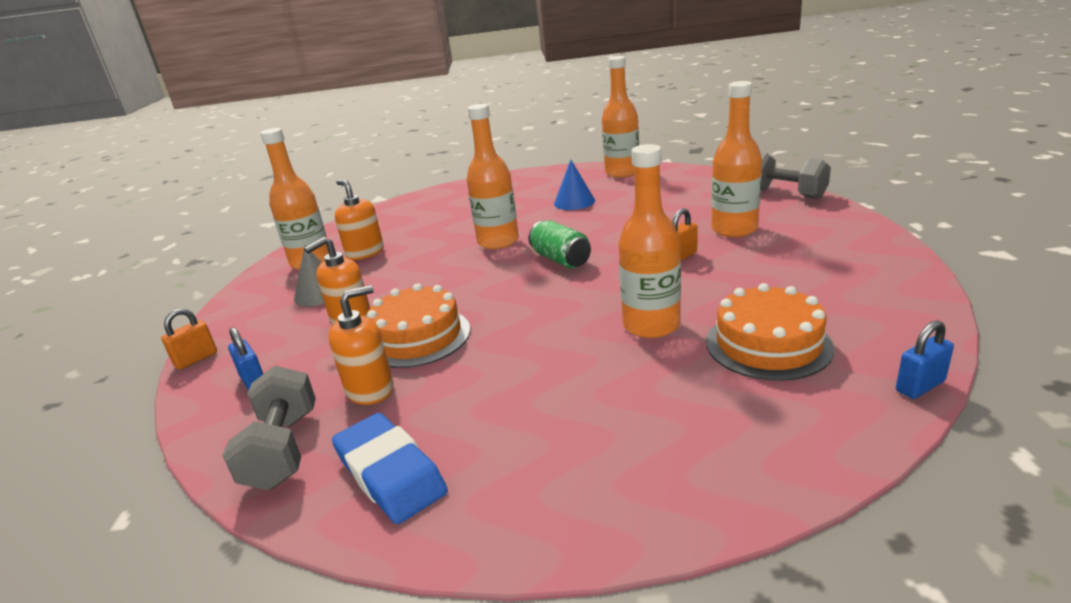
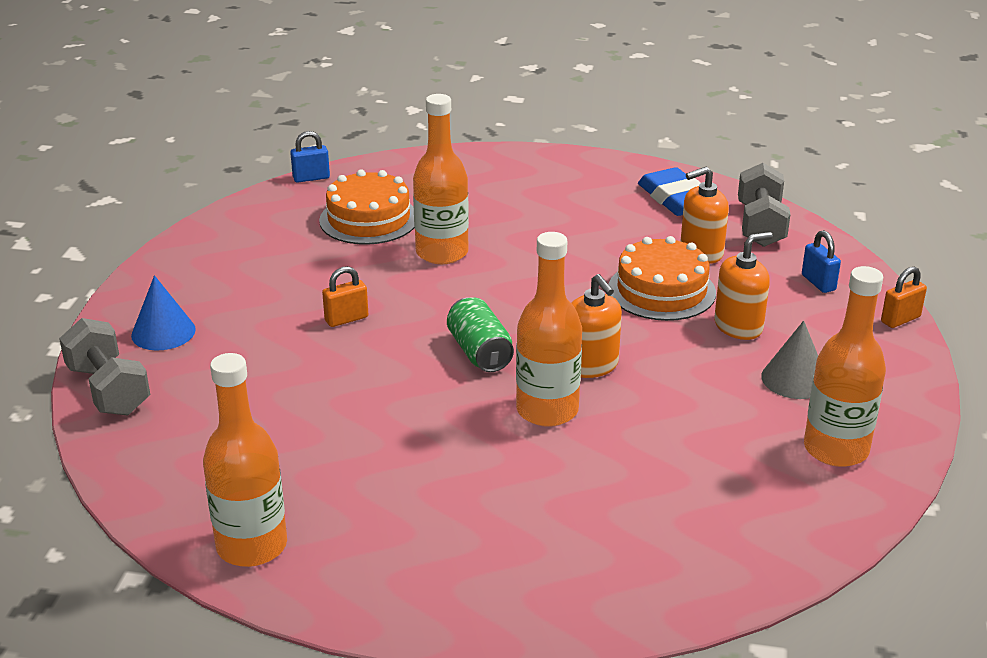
camera: 170 degrees left, 5 degrees up
orange soap dispenser [335,180,384,260] -> orange soap dispenser moved to [572,274,622,378]
blue cone [554,160,595,210] -> blue cone moved to [131,275,196,350]
orange bottle [711,81,762,237] -> none

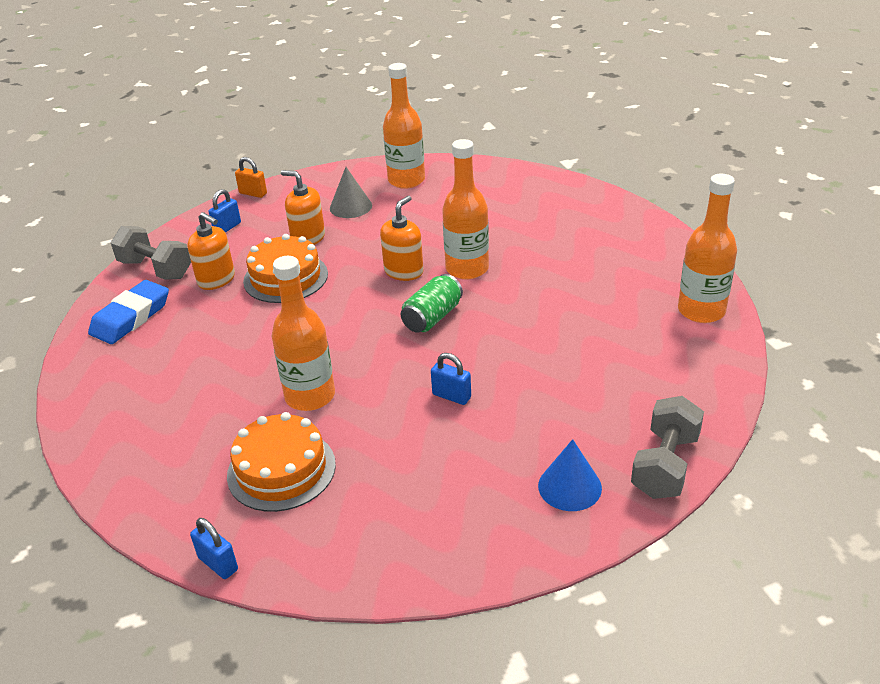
camera: 120 degrees left, 5 degrees up
orange padlock [322,266,368,327] -> blue padlock [431,353,471,405]
grey dumbbell [738,163,791,247] -> grey dumbbell turned 60 degrees clockwise [111,226,191,280]

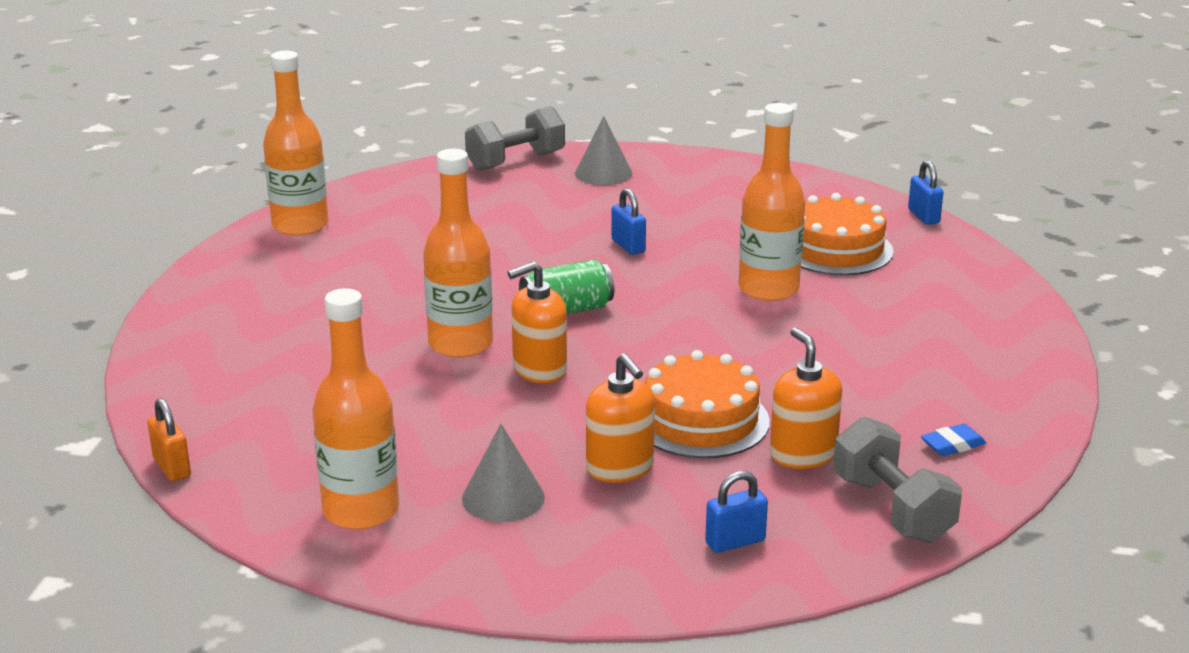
camera: 150 degrees left, 10 degrees down
blue eraser [88,280,169,344] -> blue eraser [921,424,986,456], size x0.49
orange padlock [235,157,267,198] -> orange padlock moved to [147,398,191,481]
blue cone [538,439,602,511] -> grey cone [575,116,632,185]

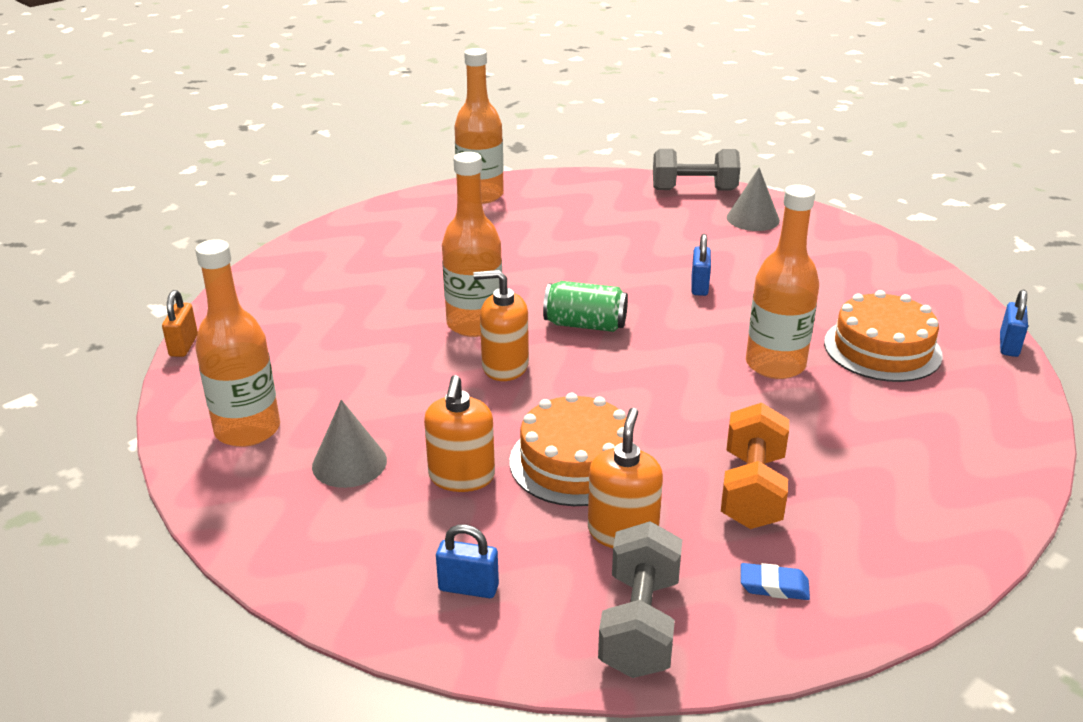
camera: 35 degrees right, 5 degrees up
none -> orange dumbbell [721,403,789,529]

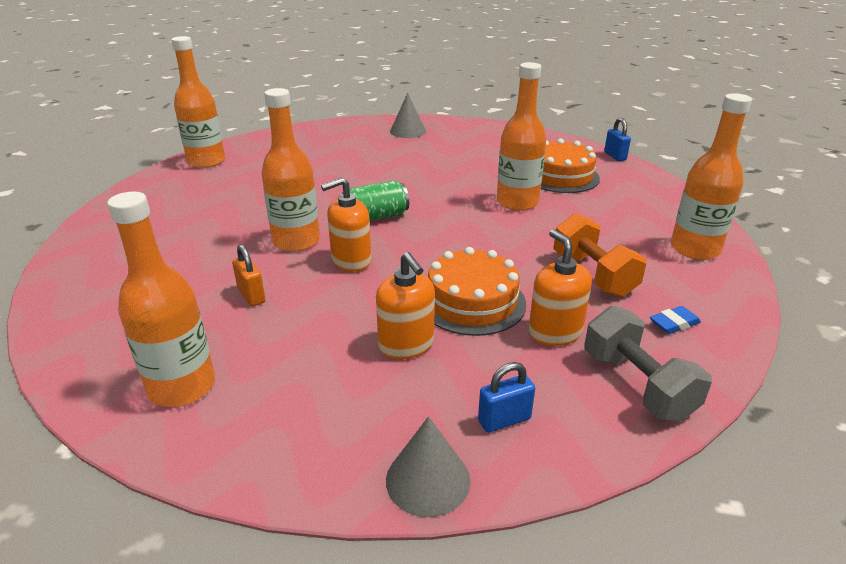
camera: 35 degrees left, 0 degrees up
orange padlock [162,290,198,357] -> orange padlock moved to [232,244,265,306]
grey cone [312,400,387,488] -> grey cone moved to [386,416,470,517]
grey dumbbell [653,149,740,190] -> none
blue padlock [691,234,711,296] -> none
none -> orange bottle [671,93,752,260]

